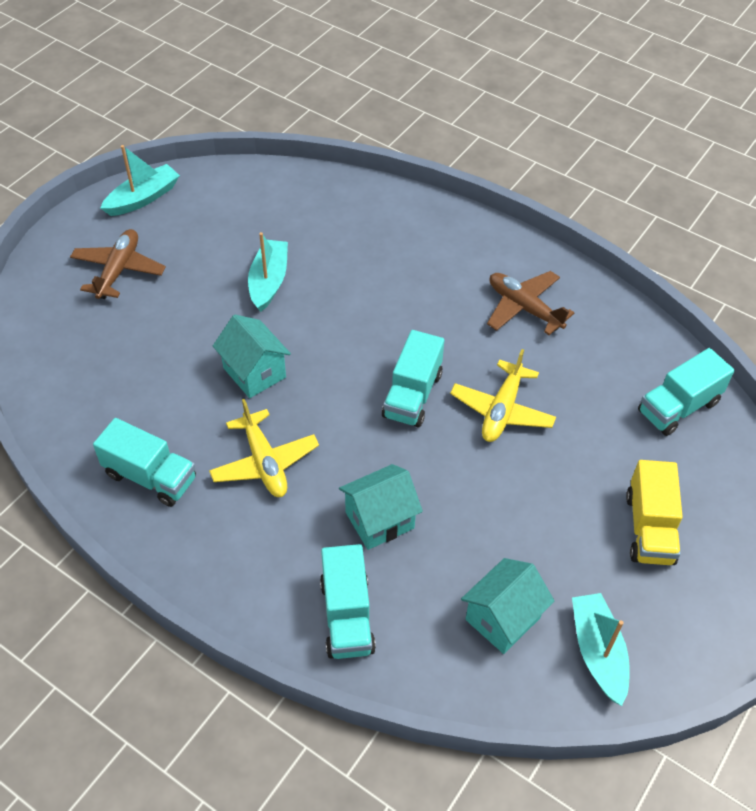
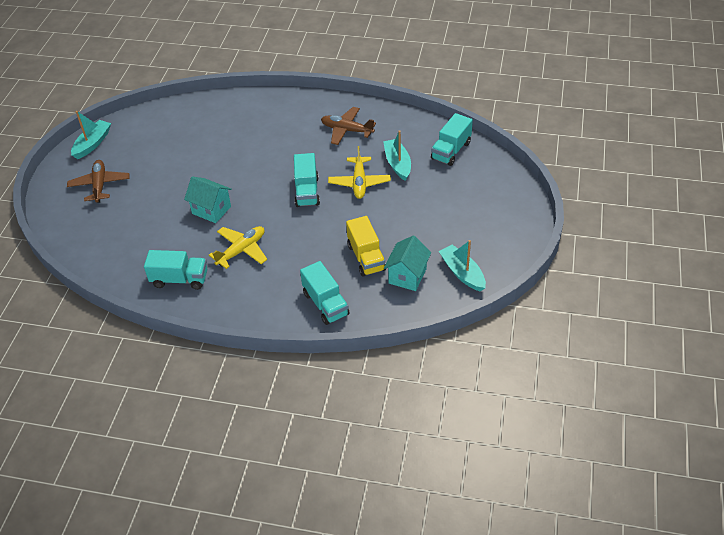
camera: 20 degrees left, 5 degrees down
yellow plane [209,399,319,497] -> yellow plane turned 90 degrees counterclockwise [209,226,267,269]
turquoise boat [248,232,288,312] -> turquoise boat moved to [383,130,411,181]
turquoise house [339,464,423,550] -> none
yellow truck [626,460,683,565] -> yellow truck moved to [346,216,386,277]

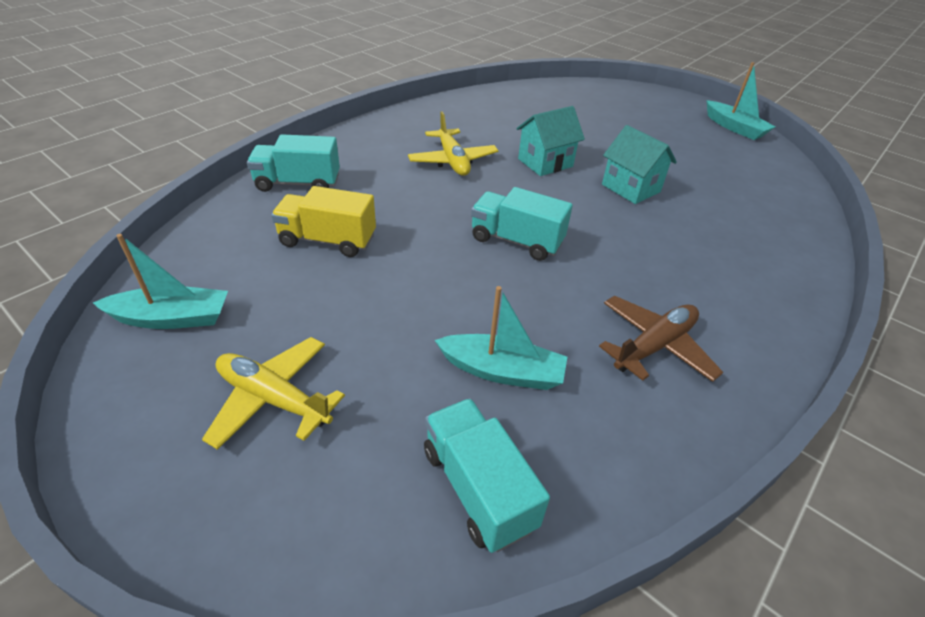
camera: 115 degrees right, 5 degrees down
brown plane [67,160,129,203] -> none
turquoise truck [144,250,207,290] -> none
yellow plane [328,146,391,199] -> yellow plane moved to [202,337,345,450]
turquoise house [384,235,431,291] -> turquoise house moved to [602,125,677,204]

